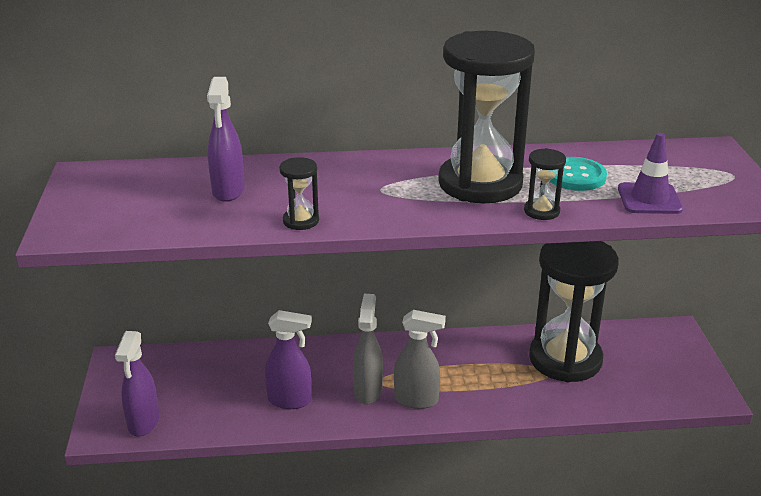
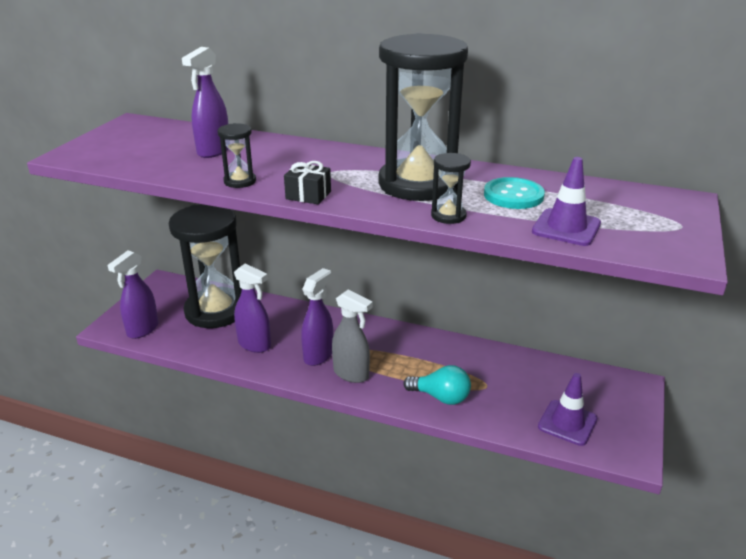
camera: 25 degrees right, 0 degrees up
grey spray bottle [353,294,383,404] -> purple spray bottle [301,268,333,366]
black hourglass [529,241,619,382] -> black hourglass moved to [169,204,242,328]
none -> black gift [284,161,331,205]
none -> turquoise light bulb [403,365,471,405]
none -> purple traffic cone [538,373,598,446]

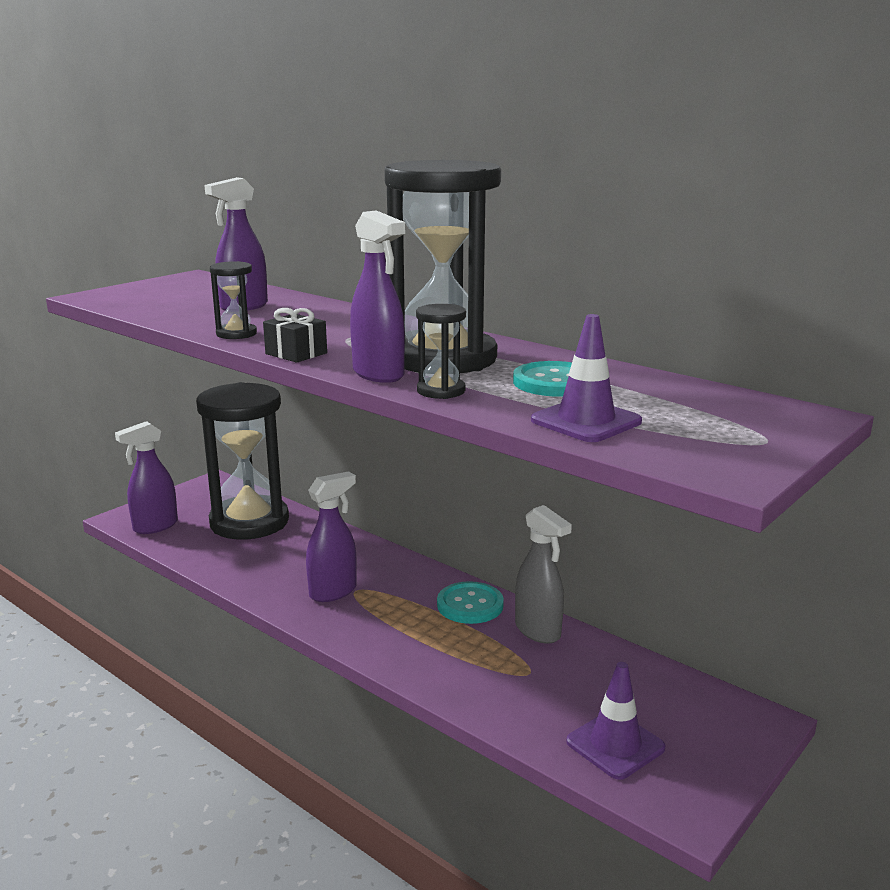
camera: 20 degrees right, 10 degrees down
purple spray bottle [234,263,271,353] -> purple spray bottle moved to [350,210,405,383]
grey spray bottle [332,290,373,383] -> grey spray bottle moved to [515,505,572,644]
turquoise light bulb [403,365,471,405] -> none
none -> turquoise button [437,581,504,624]

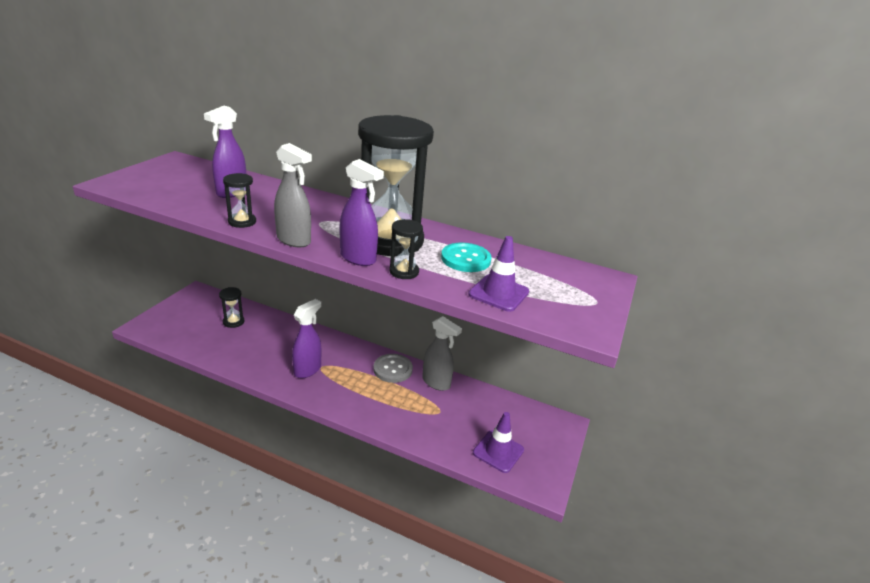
camera: 20 degrees left, 10 degrees up
purple spray bottle [115,421,178,534] -> none
black hourglass [196,382,289,540] -> black hourglass [219,287,244,328], size x0.40
black gift [263,308,327,363] -> grey spray bottle [274,143,312,247]
turquoise button [437,581,504,624] -> grey button [373,354,413,383]

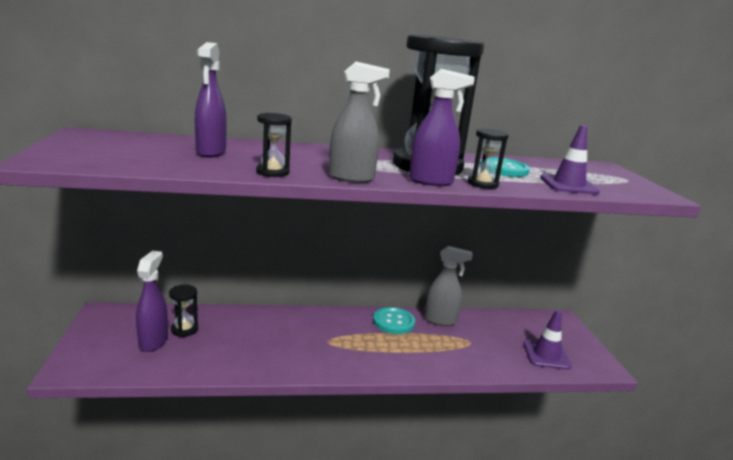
camera: 30 degrees left, 10 degrees down
purple spray bottle [292,299,321,378] -> purple spray bottle moved to [136,251,168,352]
grey button [373,354,413,383] -> turquoise button [373,307,415,334]

